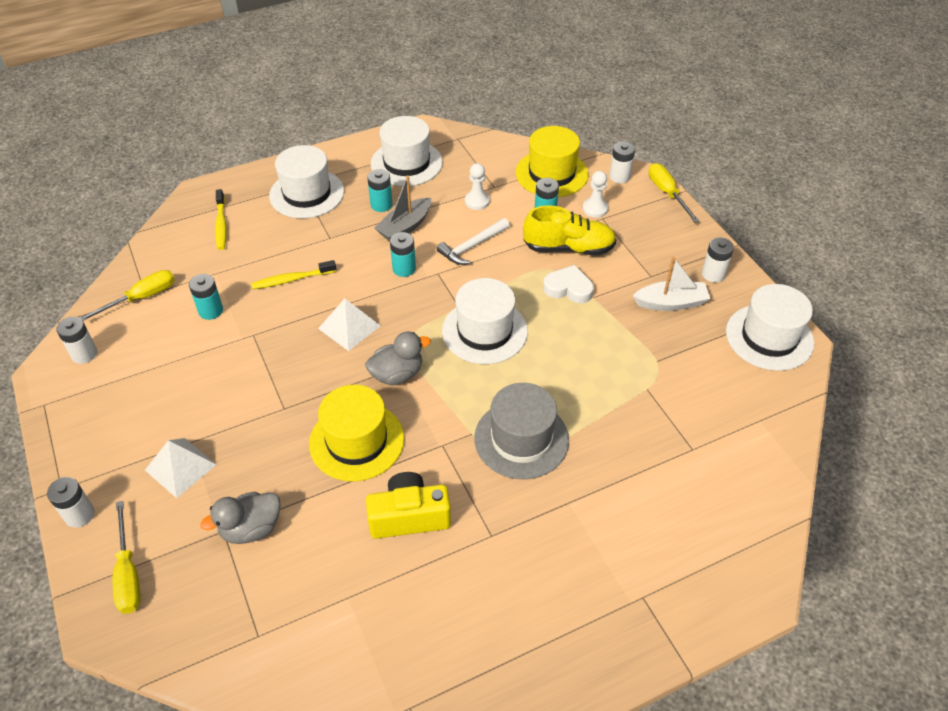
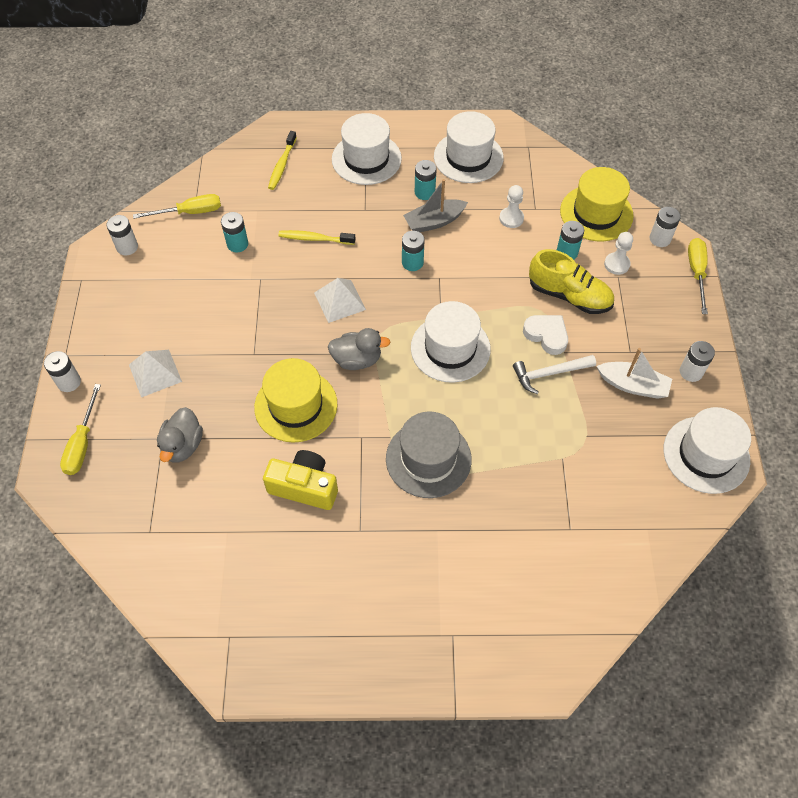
camera: 25 degrees right, 10 degrees up
grey duck [200,492,281,544] -> grey duck turned 75 degrees counterclockwise [157,407,203,463]
white hammer [437,218,510,265] -> white hammer moved to [513,355,596,394]

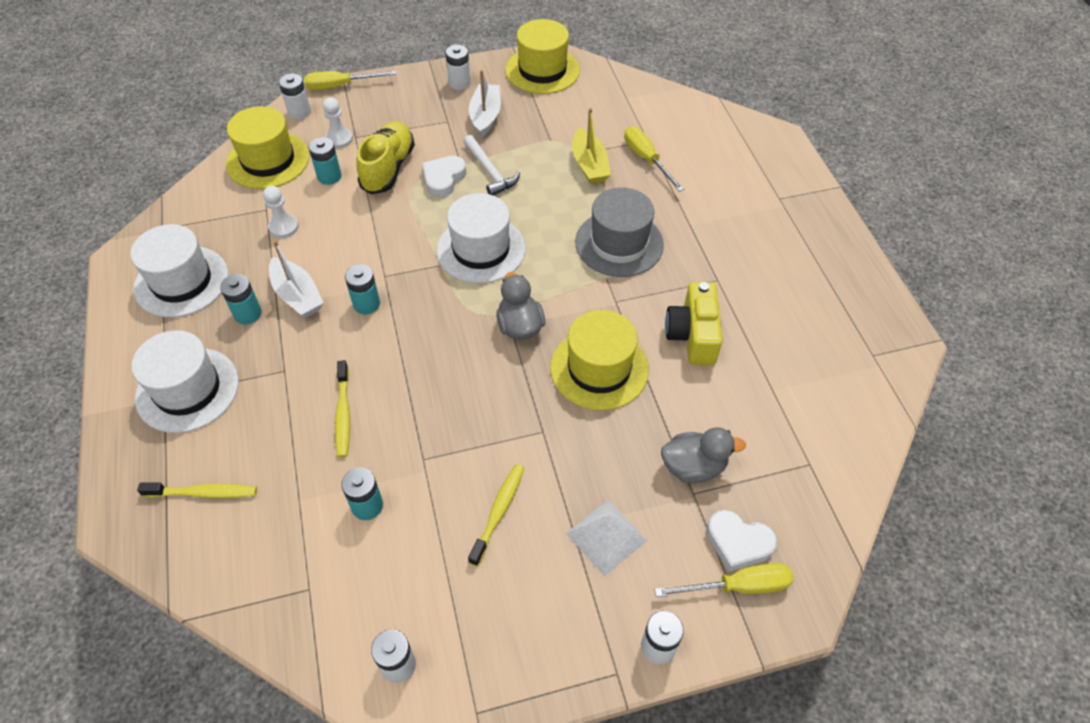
camera: 105 degrees left, 5 degrees down
yellow screwdriver [133,194,221,219] -> yellow screwdriver moved to [624,126,684,192]
white pyramid [314,278,366,323] -> none
grey boat [403,179,468,232] -> white boat [269,240,324,318]
white hat [663,407,751,494] -> yellow hat [505,19,580,94]
none -> yellow toothbrush [468,464,524,566]
none -> yellow boat [572,108,611,184]
none -> white heart [706,510,777,572]

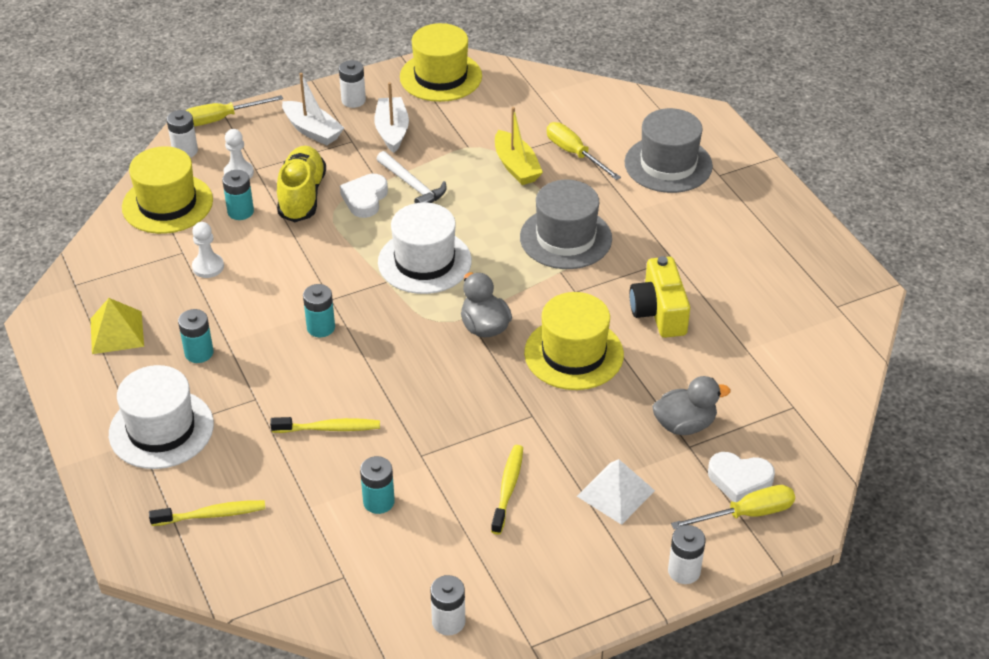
camera: 10 degrees left, 10 degrees down
white hat [130,224,228,317] -> yellow pyramid [91,298,144,354]
white boat [269,240,324,318] -> white boat moved to [282,73,344,146]
yellow toothbrush [335,360,350,458] -> yellow toothbrush turned 75 degrees counterclockwise [270,417,380,433]
none -> grey hat [625,108,713,193]

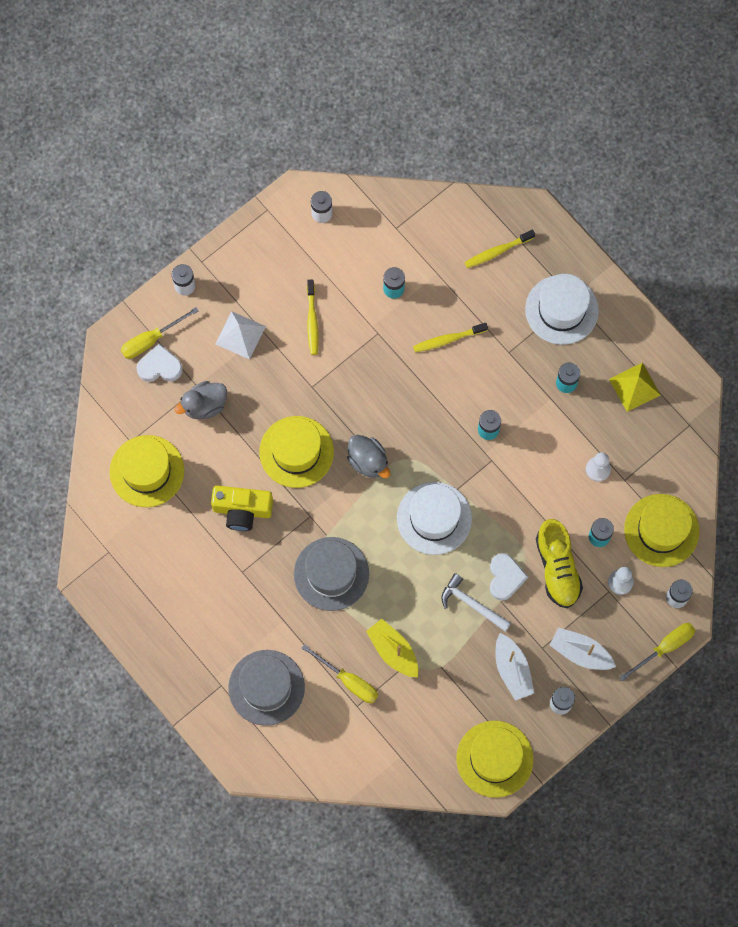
camera: 165 degrees right, 30 degrees up
yellow camera [629,256,690,338] -> yellow camera turned 120 degrees clockwise [211,486,273,531]
none -> yellow hat [110,435,184,507]

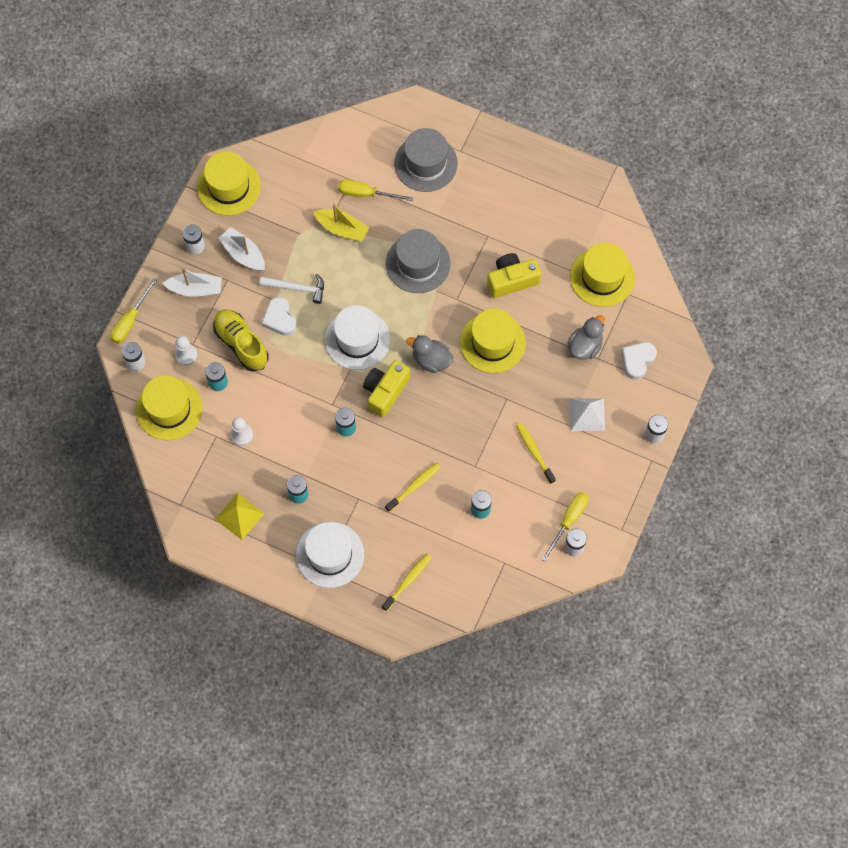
camera: 155 degrees right, 5 degrees down
yellow screwdriver [121,307,199,359] -> yellow screwdriver moved to [541,492,588,562]
white heart [137,344,183,382] -> white heart turned 150 degrees clockwise [621,342,657,380]
none -> yellow camera [363,360,410,418]

